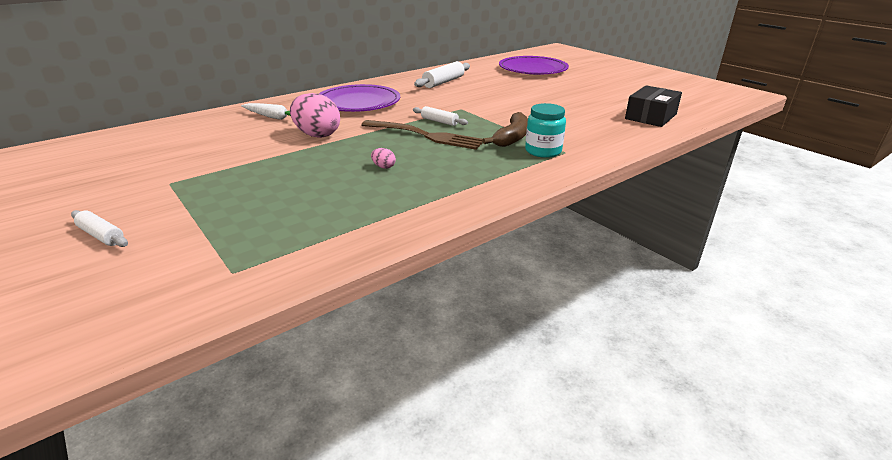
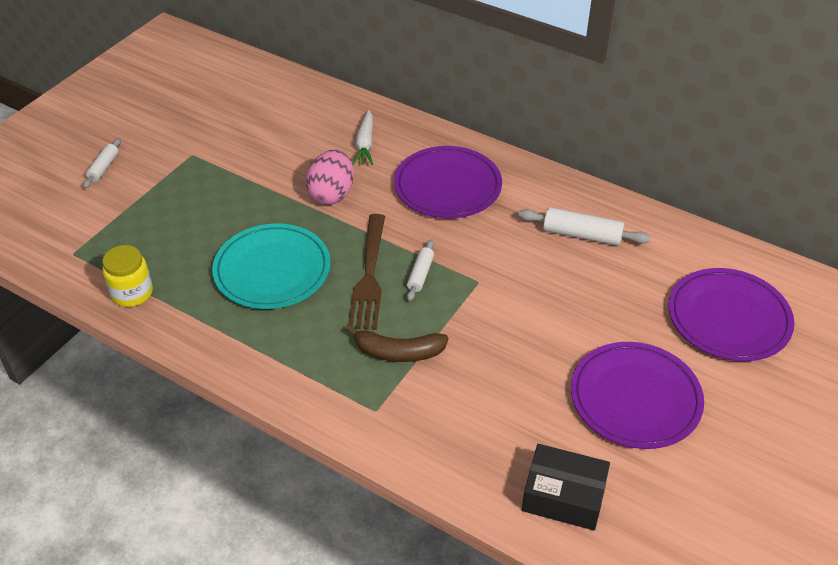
camera: 70 degrees right, 15 degrees up
pink egg [371,148,396,169] -> turquoise plate [212,223,330,309]
turquoise jar [525,103,566,158] -> none
none -> yellow jar [103,245,153,307]
none -> purple plate [571,342,704,449]

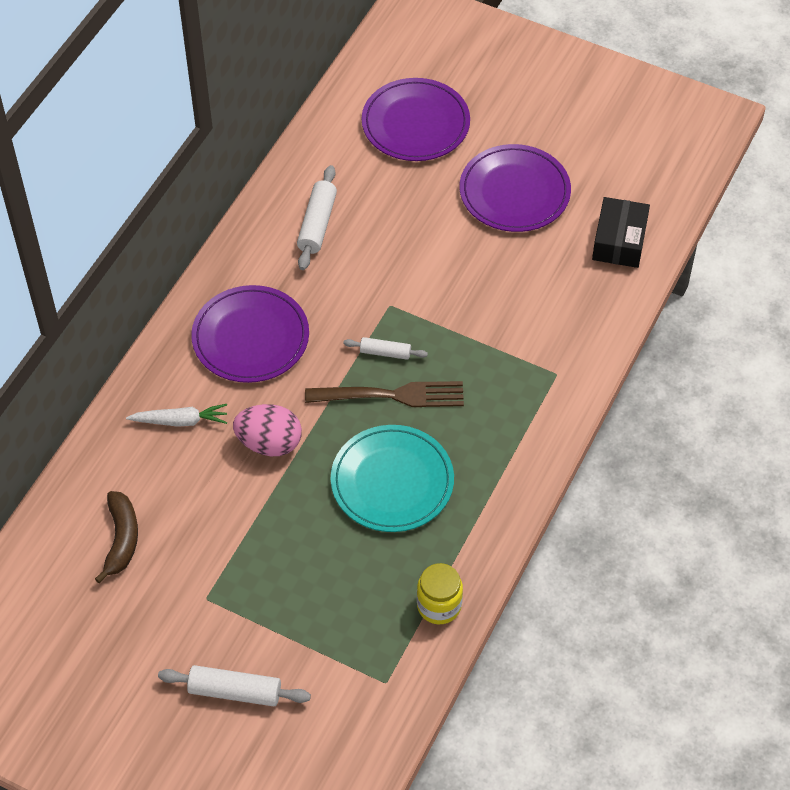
camera: 95 degrees left, 10 degrees up
white rolling pin [83,138,121,188] -> white rolling pin [158,665,311,706], size x1.62
brown banana [346,325,448,362] -> brown banana moved to [95,491,138,583]

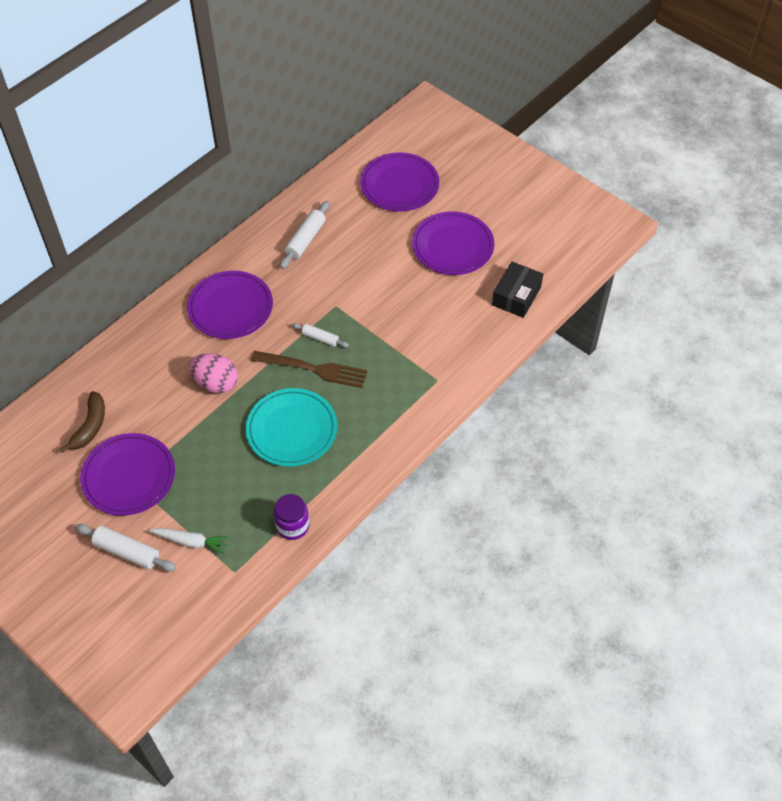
camera: 15 degrees right, 0 degrees up
white carrot [126,404,227,427] -> white carrot moved to [149,528,229,554]
yellow jar [417,563,463,624] -> purple jar [274,494,310,540]
none -> purple plate [80,433,175,516]

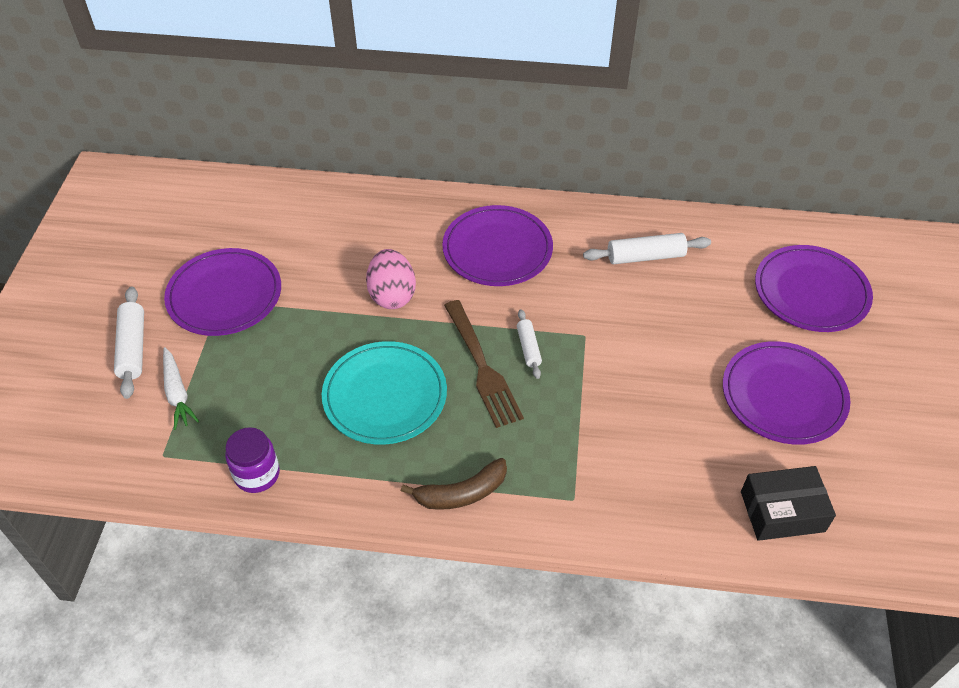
camera: 55 degrees right, 5 degrees down
brown banana [60,391,105,453] -> brown banana moved to [401,458,507,510]

